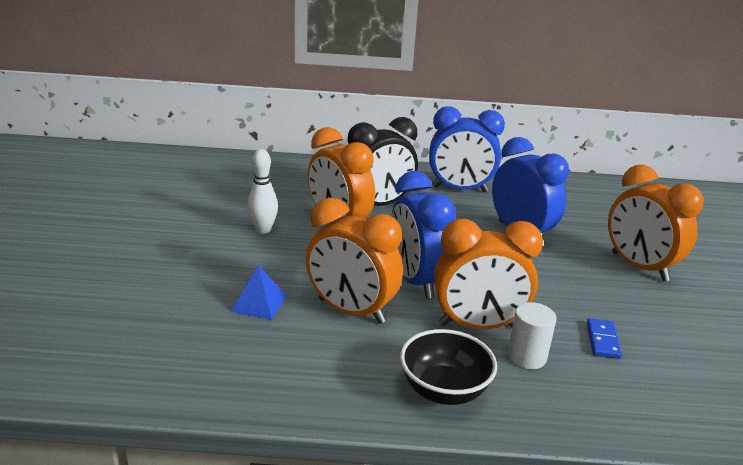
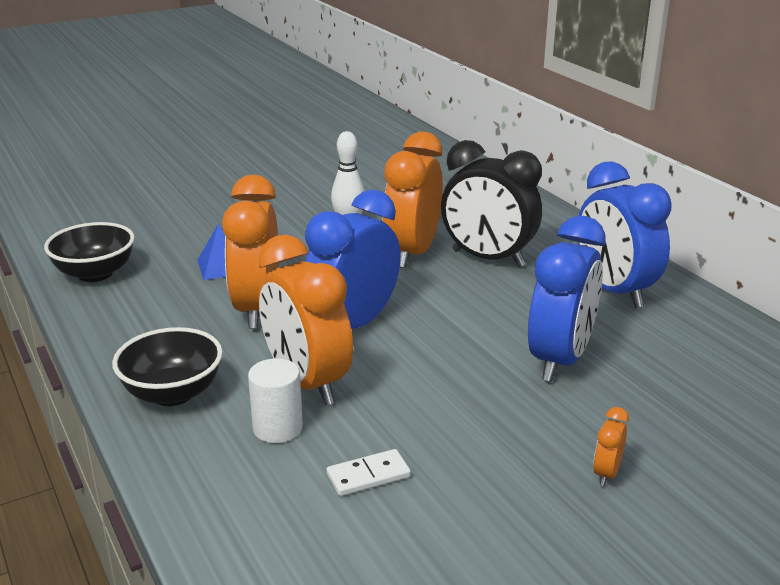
camera: 60 degrees right, 0 degrees up
blue domino [587,318,622,359] -> white domino [327,449,411,496]
orange clock [608,165,704,282] -> orange clock [593,407,629,486], size x0.41
none -> black bowl [44,222,135,282]

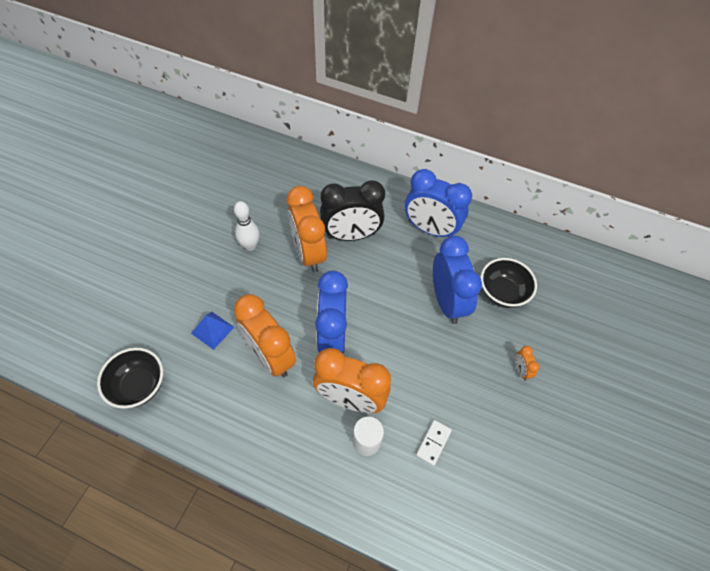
camera: 40 degrees left, 30 degrees up
black bowl [112,327,223,406] -> black bowl moved to [481,258,537,308]

